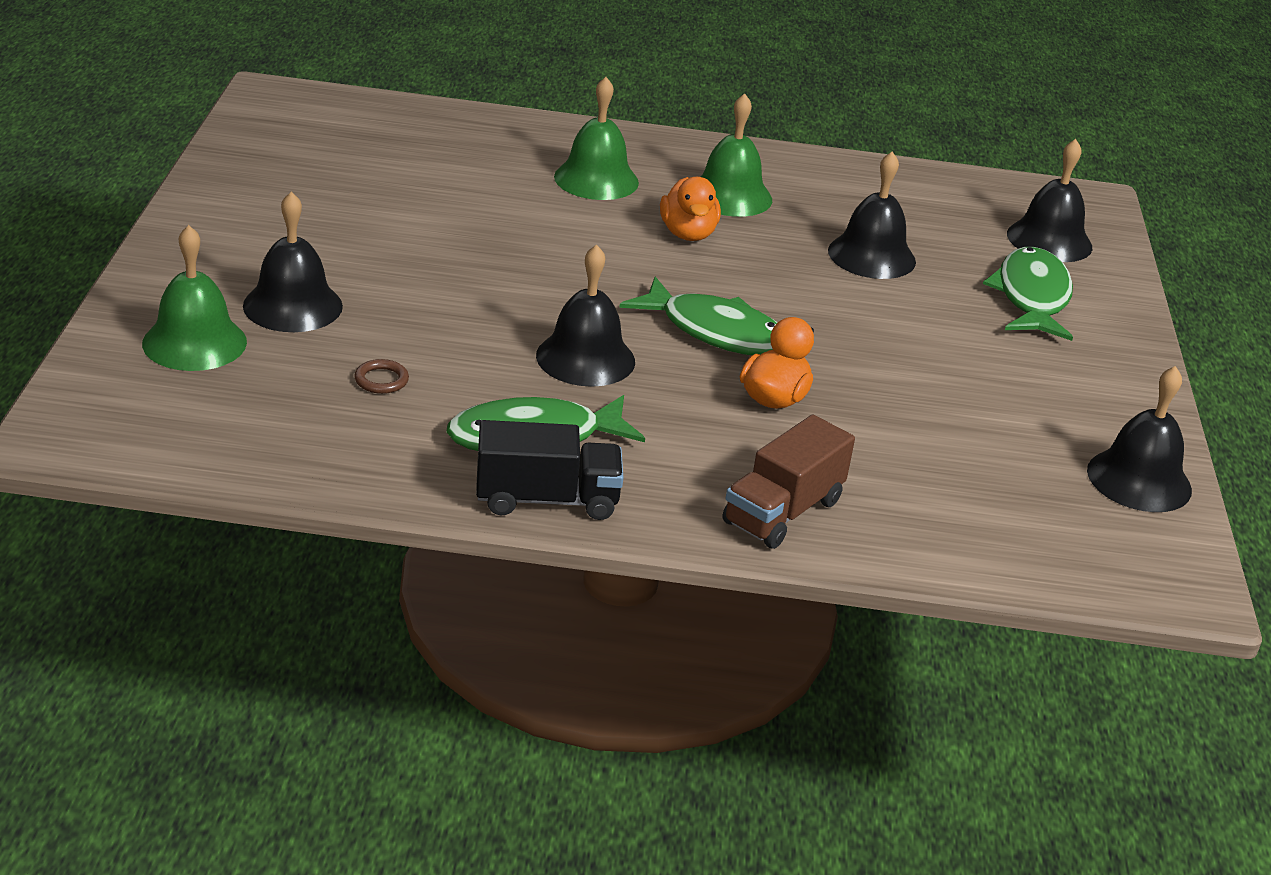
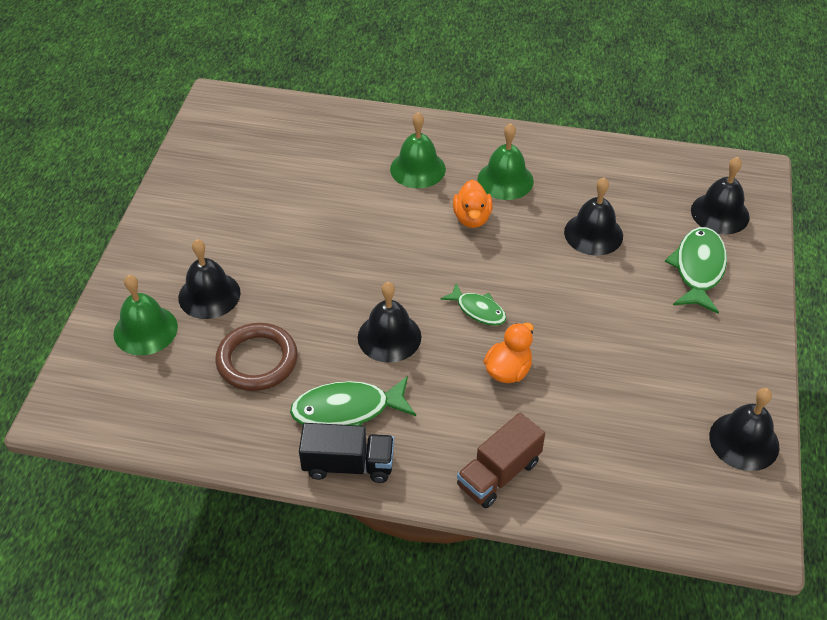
camera: 10 degrees right, 15 degrees up
brown ring [354,359,409,394] -> brown ring [215,323,298,391], size x2.41
green fish [619,277,778,355] -> green fish [440,283,507,326], size x0.61

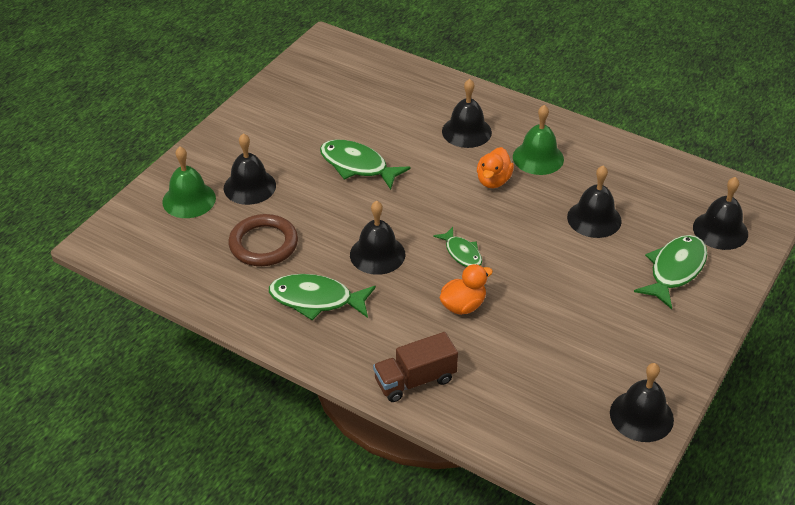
camera: 20 degrees right, 5 degrees down
black truck [299,423,394,483] -> none
green bell [390,112,446,188] -> black bell [442,79,492,148]
none -> green fish [320,140,411,190]

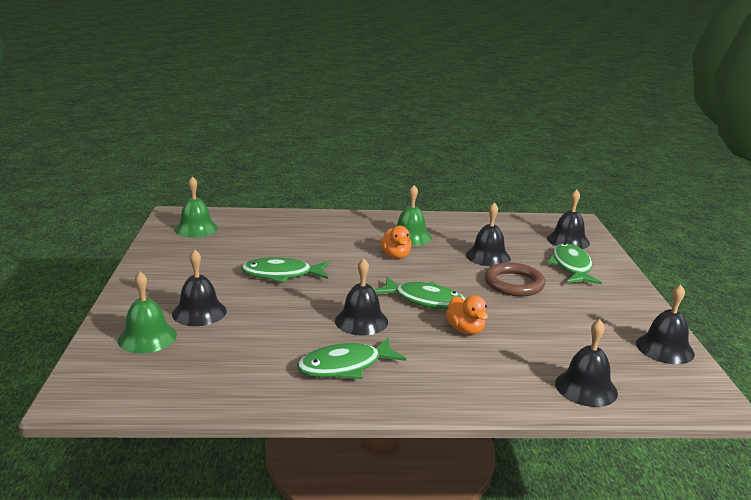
camera: 35 degrees left, 20 degrees down
brown ring [228,214,298,266] -> brown ring moved to [485,262,545,296]
brown truck [373,332,458,402] -> none
green fish [433,227,482,267] -> green fish [375,277,465,310], size x1.65
orange duck [440,264,493,315] -> orange duck turned 135 degrees clockwise [445,295,488,335]
black bell [442,79,492,148] -> black bell moved to [555,319,618,407]
none -> green bell [174,176,218,238]

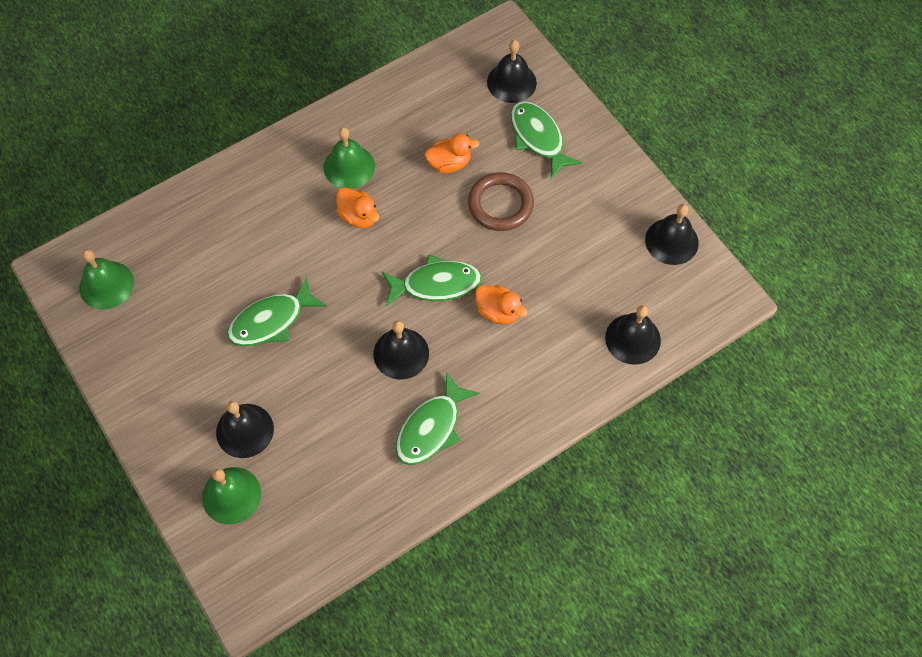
camera: 30 degrees left, 40 degrees up
black bell [466,202,511,266] -> orange duck [425,133,479,173]

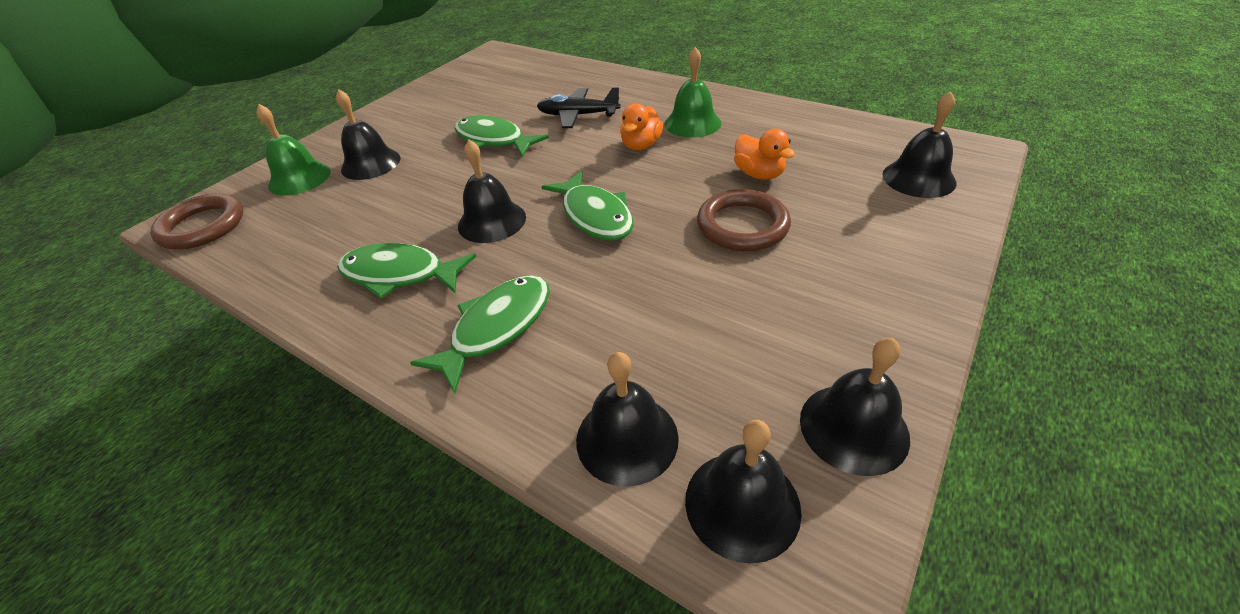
camera: 70 degrees right, 20 degrees down
green bell [79,249,134,310] -> none
orange duck [475,285,528,324] -> none
green fish [510,101,582,179] -> green fish moved to [410,275,550,393]
none -> brown ring [150,194,243,250]
none -> black plane [537,87,621,128]
none -> black bell [685,420,802,564]

